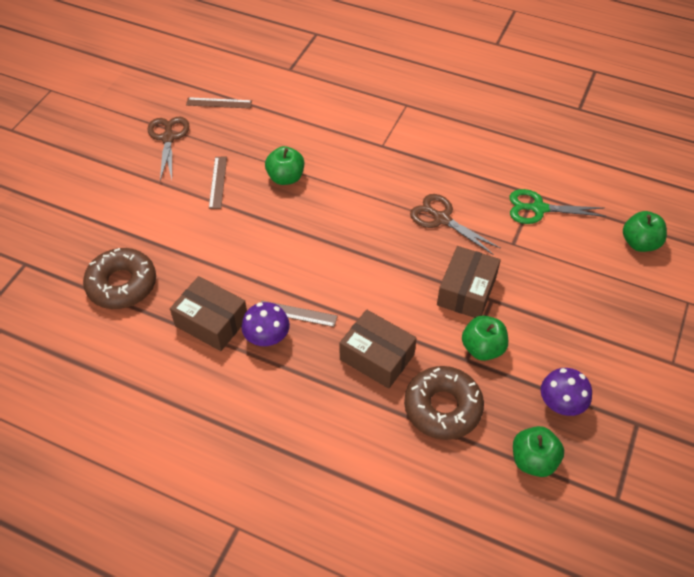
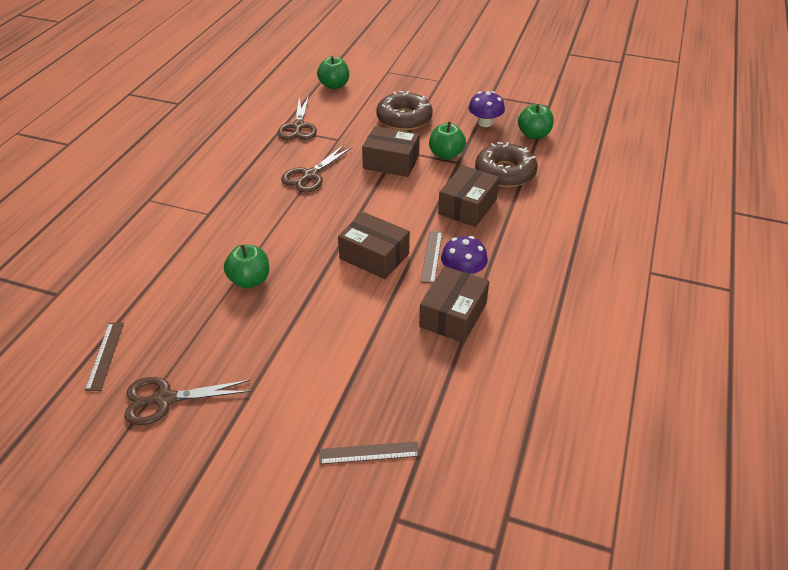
camera: 95 degrees left, 10 degrees down
brown donut [83,248,156,309] -> brown donut moved to [376,91,433,131]
brown ruler [209,157,227,209] -> brown ruler moved to [319,441,419,465]
green scissors [509,189,606,224] -> brown scissors [278,96,317,140]
none -> brown box [338,212,410,279]

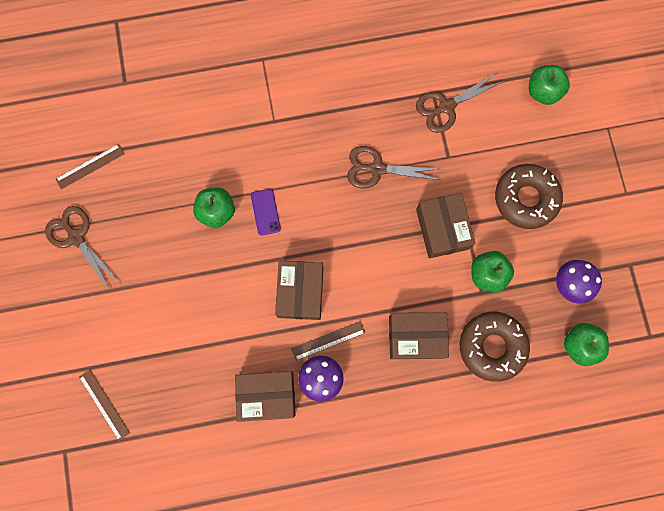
camera: 60 degrees right, 35 degrees up
none -> purple phone [251,189,281,236]

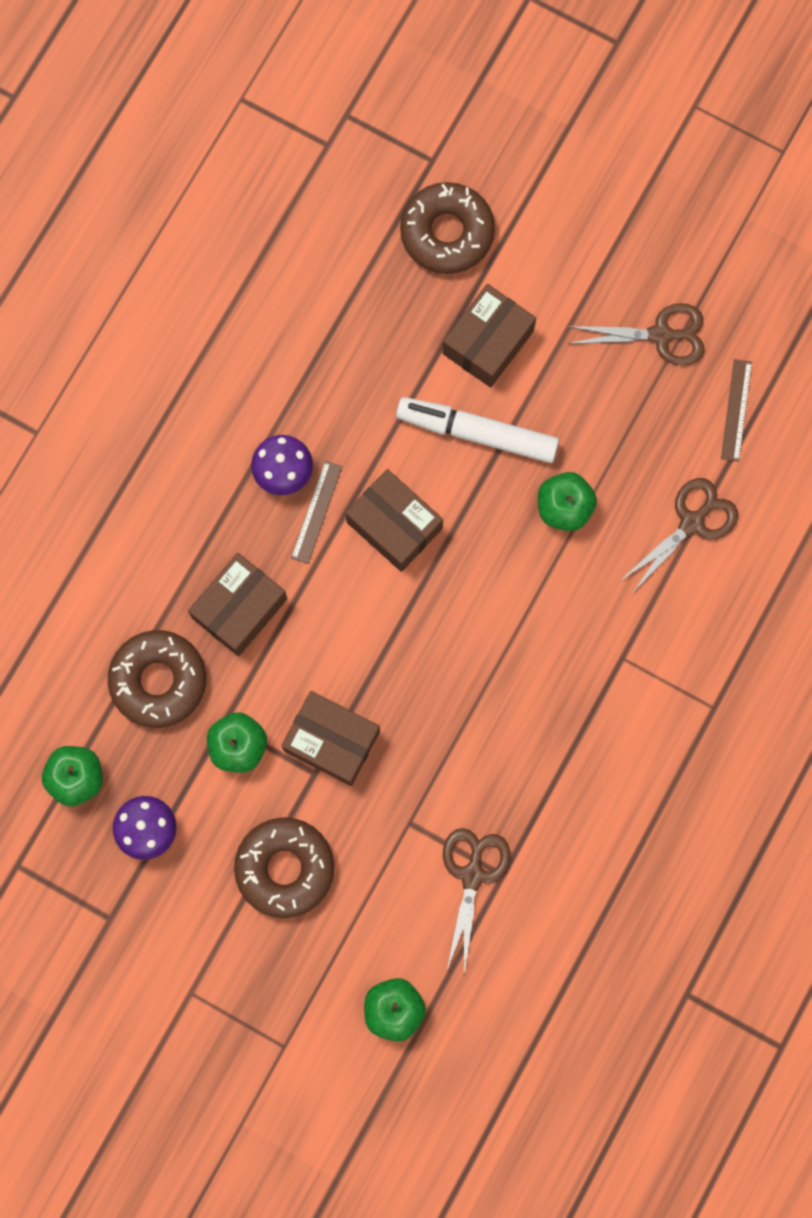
camera: 130 degrees right, 0 degrees up
brown ruler [79,370,130,441] -> brown donut [400,182,495,274]
brown box [235,371,296,422] -> brown box moved to [443,284,536,388]
purple phone [251,189,281,236] -> none
brown scissors [347,146,440,188] -> brown scissors moved to [619,478,738,591]
none -> white marker [396,397,559,463]

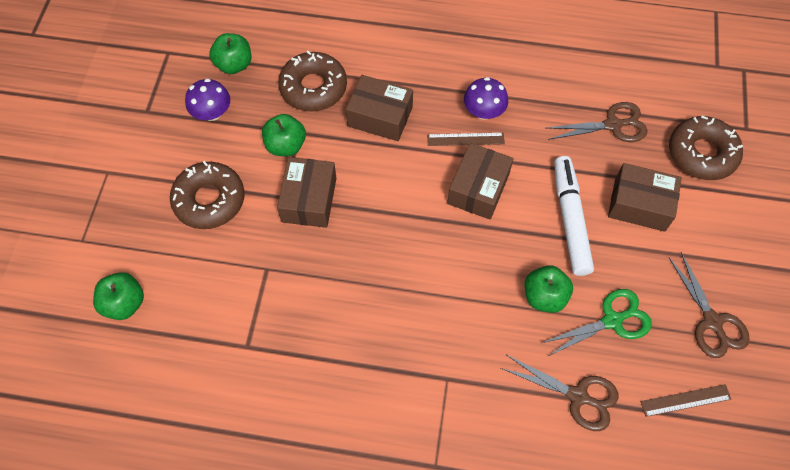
camera: 70 degrees right, 15 degrees down
brown scissors [443,828,510,975] -> brown scissors moved to [547,102,647,142]
none -> green scissors [542,289,652,357]

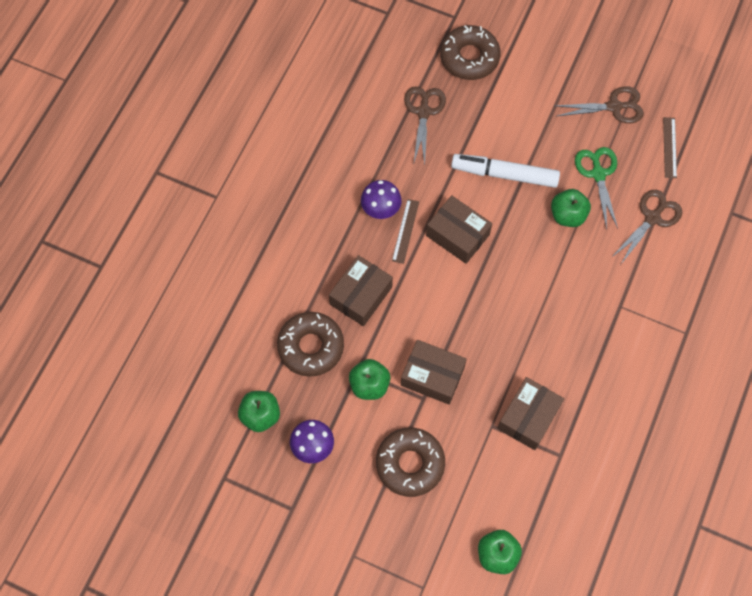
camera: 75 degrees left, 5 degrees up
brown box [608,163,682,232] -> brown box moved to [497,377,564,450]

